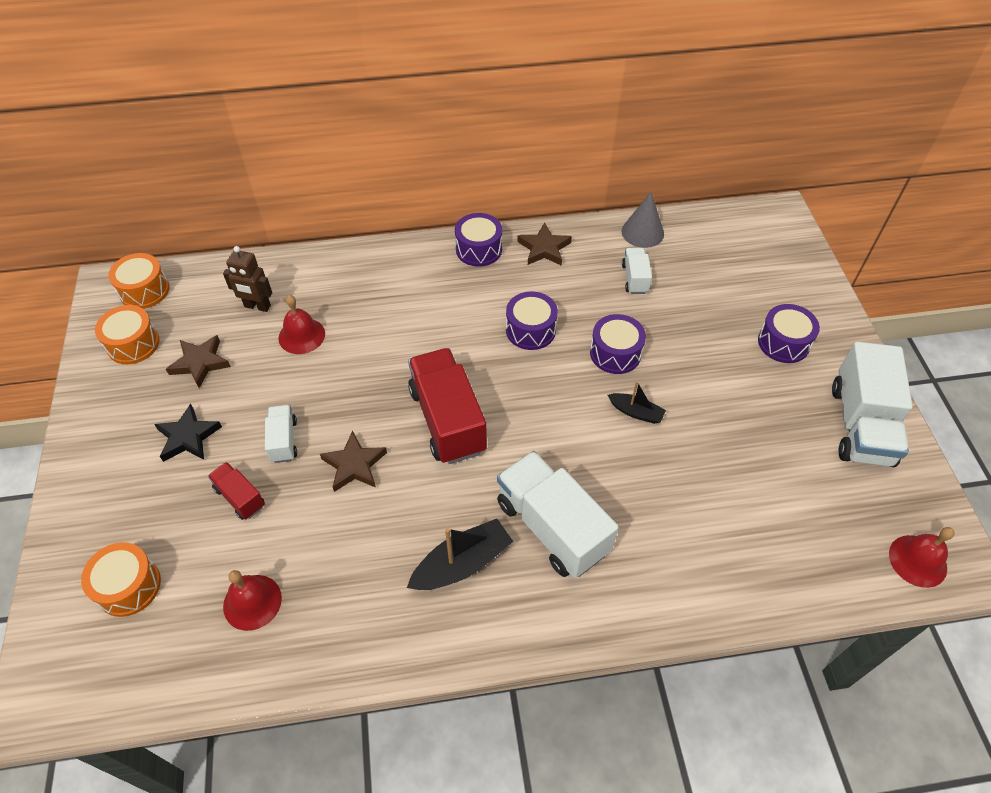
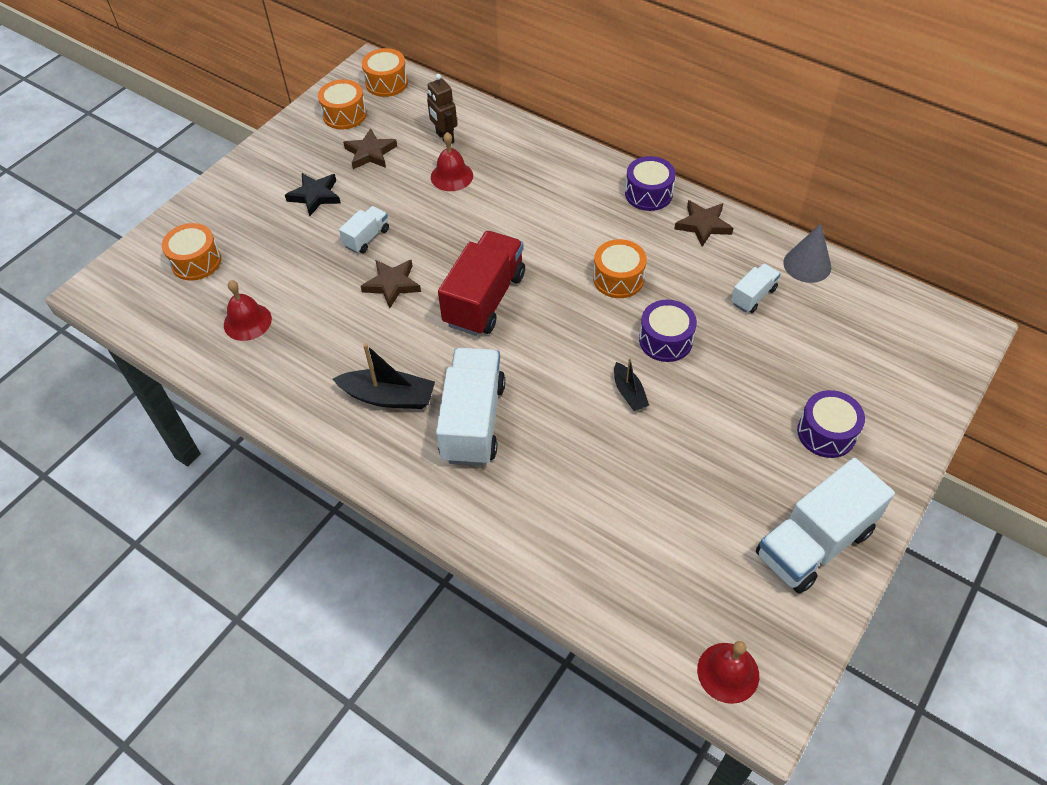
camera: 45 degrees right, 0 degrees up
red truck [208,462,265,520] -> none
purple drum [506,291,558,350] -> orange drum [593,239,647,298]

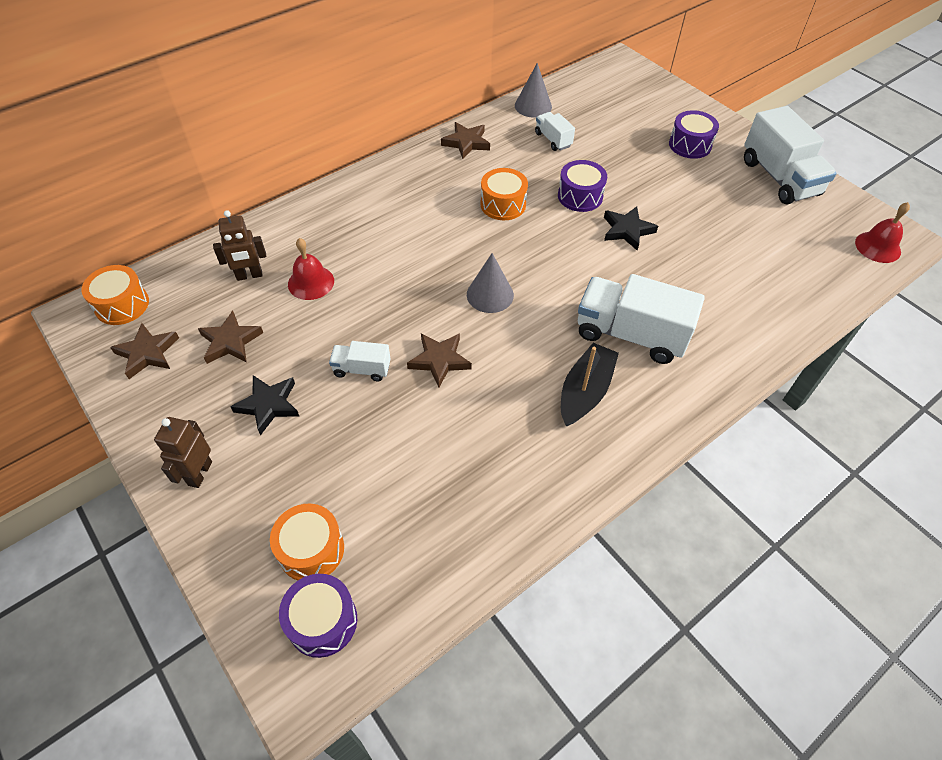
camera: 75 degrees left, 0 degrees up
red bell [224,280,272,341] -> none
orange drum [318,79,367,129] -> brown star [110,323,179,379]
white truck [339,206,389,253] -> white truck turned 45 degrees counterclockwise [329,341,390,381]
red truck [438,231,525,336] -> grey cone [467,253,514,313]
black boat [614,358,649,411] -> black star [604,206,658,250]
purple drum [625,156,676,211] -> purple drum moved to [279,574,357,658]
none -> brown robot [154,417,212,488]

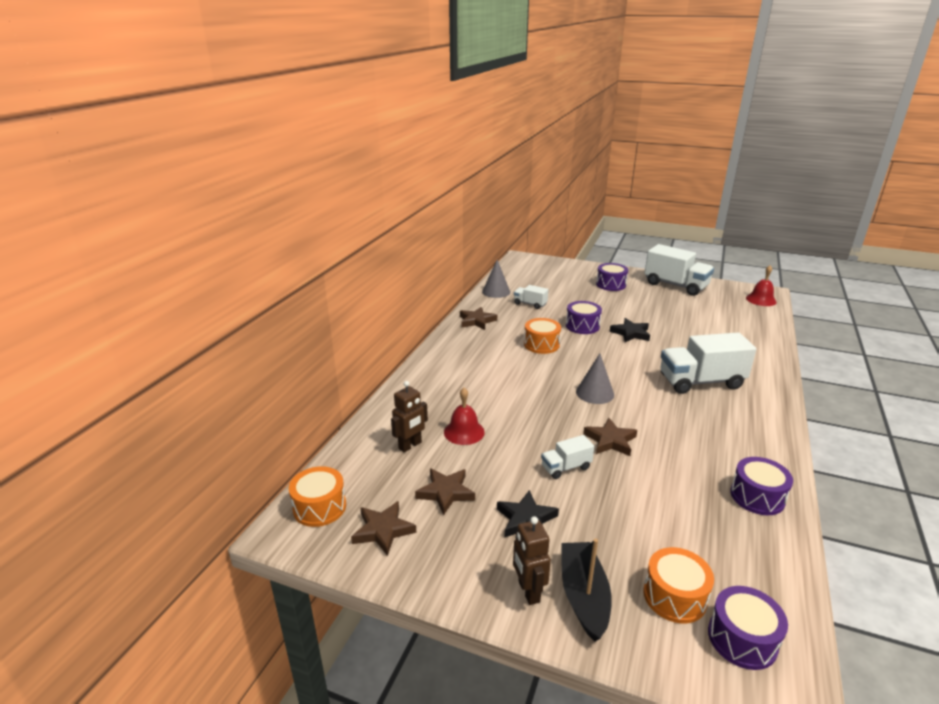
camera: 30 degrees left, 25 degrees down
black boat [561,343,619,426] -> black boat moved to [561,538,612,642]
none -> purple drum [730,457,793,515]

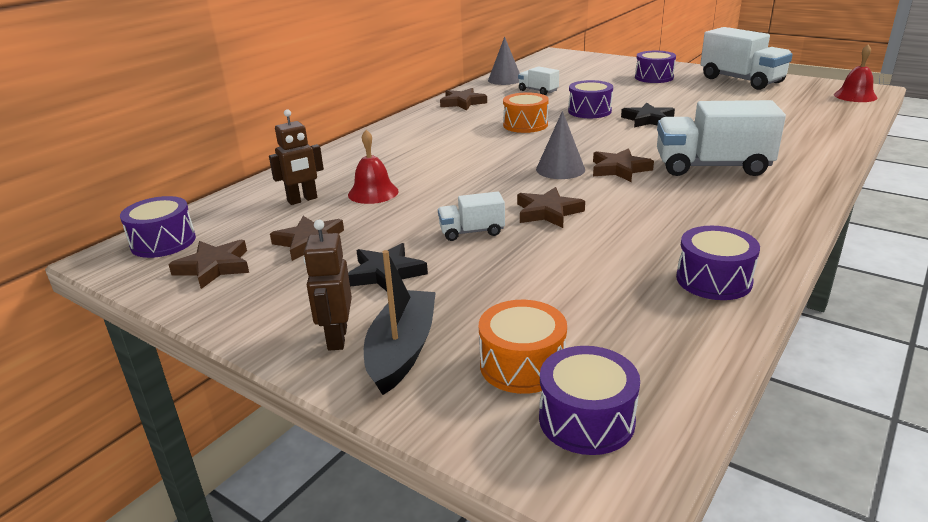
camera: 15 degrees right, 0 degrees up
orange drum [289,466,346,527] -> purple drum [120,196,196,258]
none -> brown star [593,148,654,182]

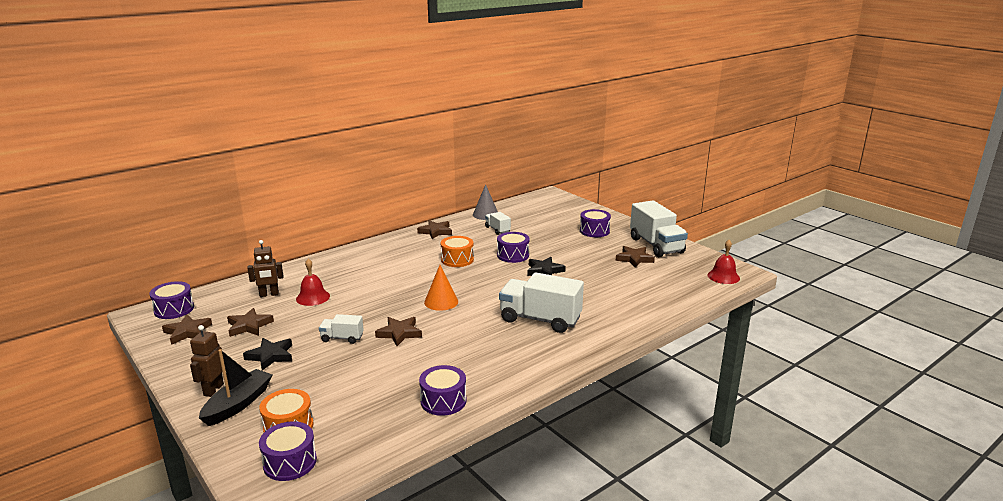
camera: 15 degrees right, 5 degrees down
grey cone [536,111,585,179] -> orange cone [424,265,458,311]
brown star [593,148,654,182] -> brown star moved to [616,246,655,268]

